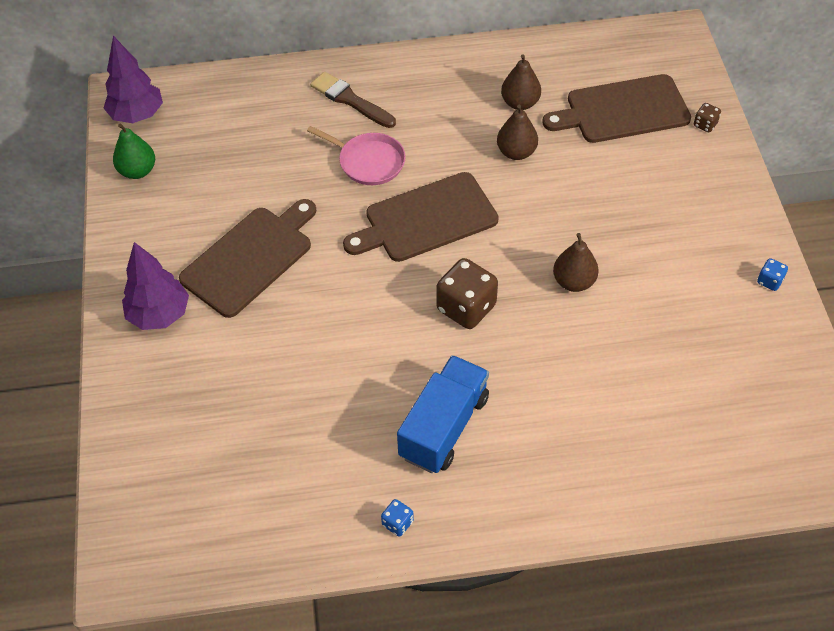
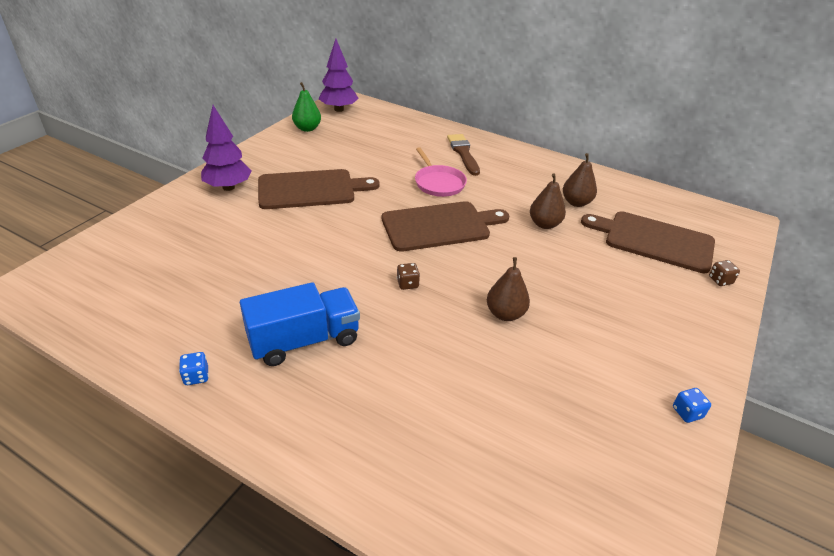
camera: 35 degrees right, 15 degrees down
brown cutting board [343,172,499,262] -> brown cutting board turned 150 degrees clockwise [382,201,509,252]
brown dice [436,258,498,329] -> brown dice [397,263,420,290], size x0.47

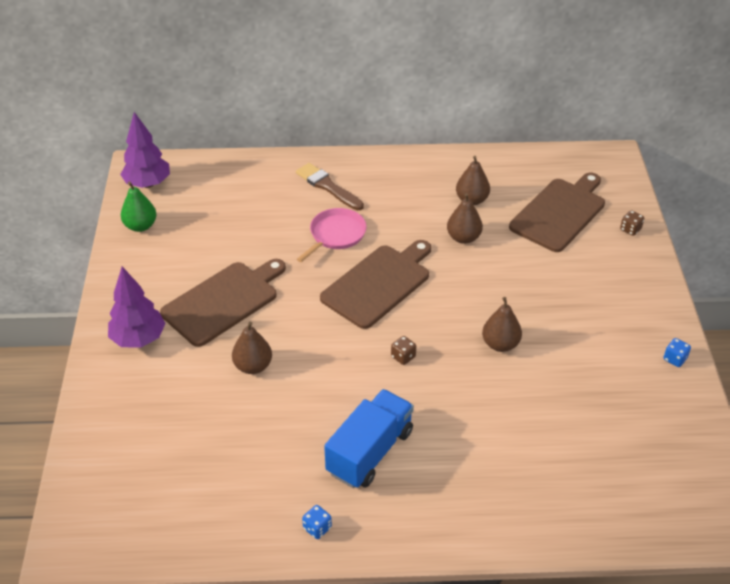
camera: 30 degrees left, 5 degrees up
pink pan [415,147,467,197] -> pink pan turned 90 degrees counterclockwise [297,208,367,262]
brown cutting board [581,211,715,273] -> brown cutting board turned 135 degrees clockwise [509,173,605,252]
none -> brown pear [232,322,272,374]

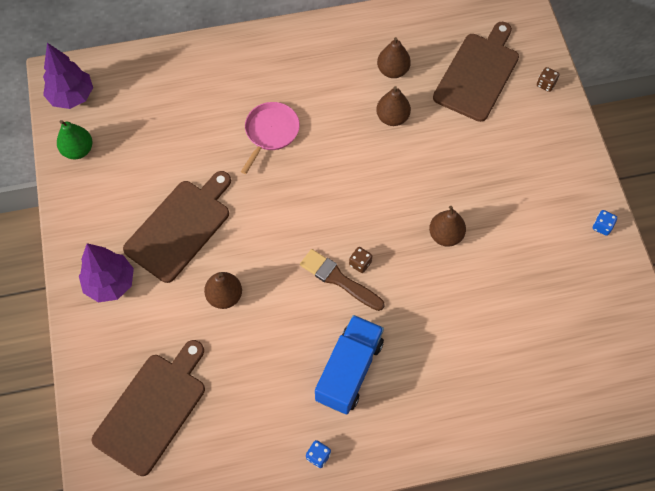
camera: 10 degrees left, 20 degrees up
brown brush [296,163,364,210] -> brown brush moved to [300,249,385,311]
brown cutting board [320,240,431,329] -> brown cutting board moved to [92,340,205,476]

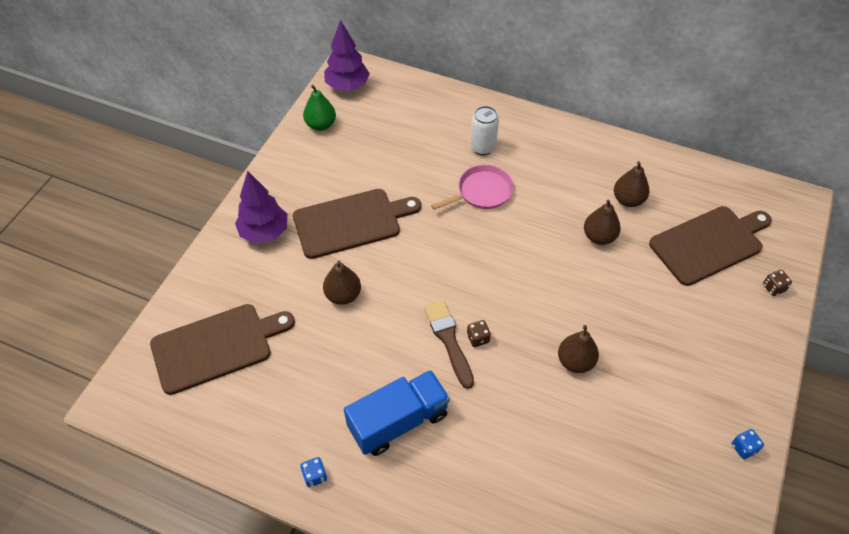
camera: 35 degrees right, 10 degrees down
none -> white can [470,106,499,155]

